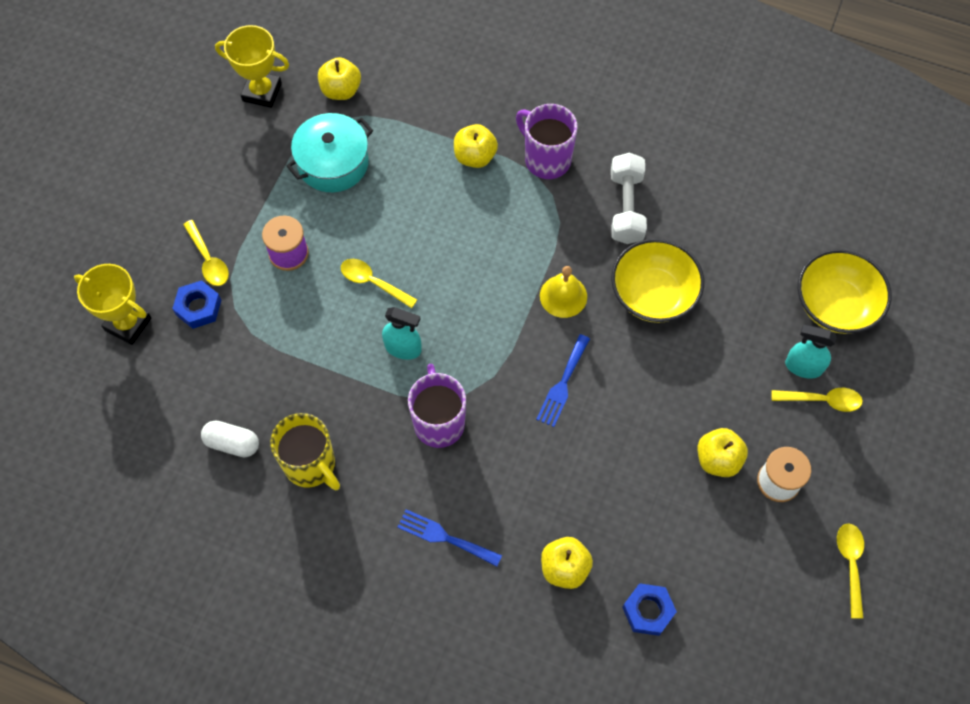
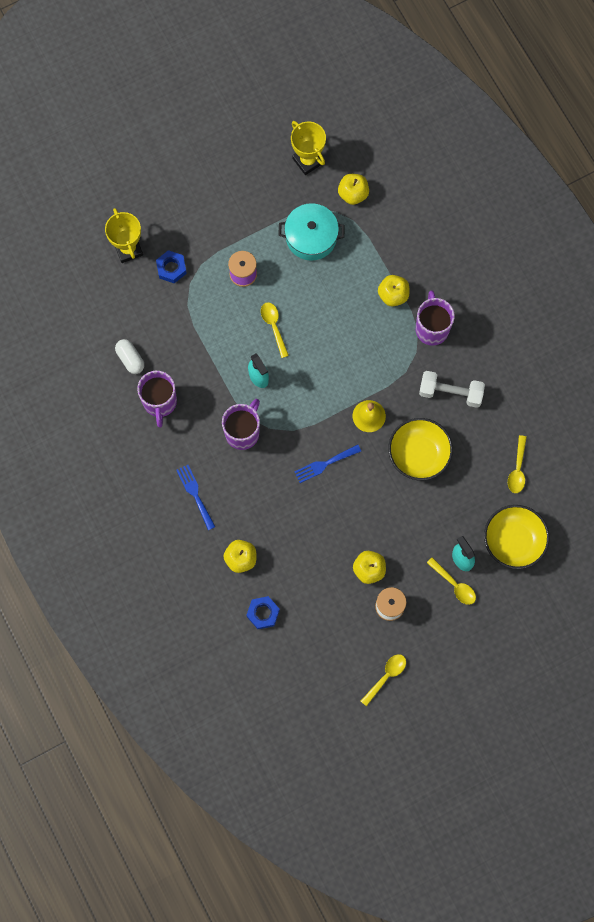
camera: 40 degrees right, 10 degrees up
yellow spoon [183,220,229,286] -> yellow spoon moved to [508,435,527,493]
yellow mug [270,413,340,491] -> purple mug [137,371,177,428]
white dumbbell [611,152,647,244] -> white dumbbell turned 60 degrees clockwise [419,371,485,408]

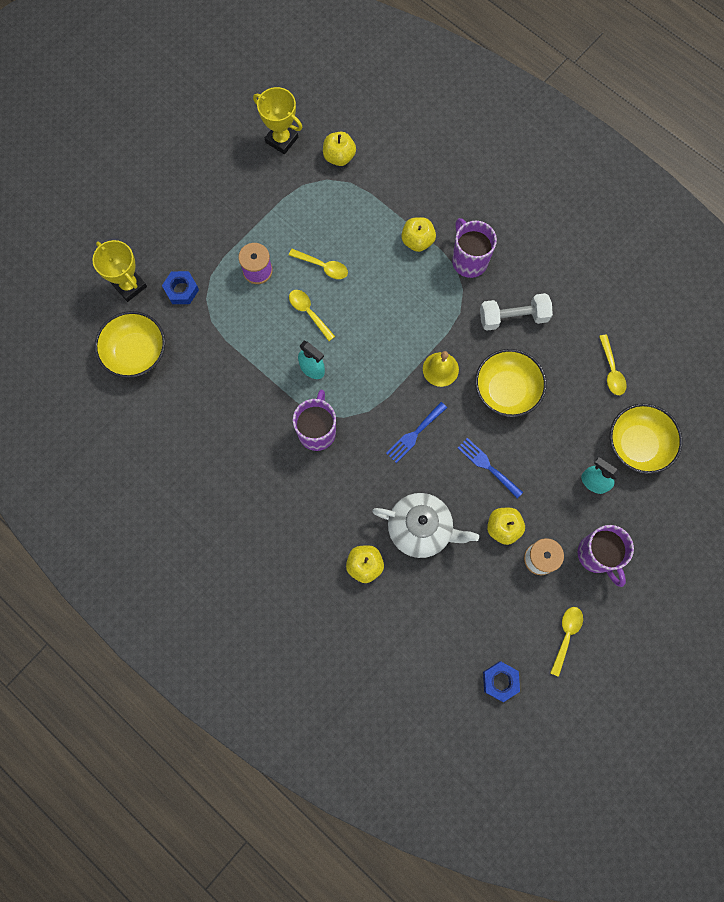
camera: 20 degrees left, 0 degrees up
white capsule [115,339,144,374] -> none
purple mug [137,371,177,428] -> purple mug moved to [578,525,634,587]
blue fork [176,465,215,530] -> blue fork moved to [458,438,523,498]
blue nut [246,596,280,629] -> blue nut moved to [483,661,520,702]
turquoise pot [278,203,345,261] -> none
yellow spoon [427,558,476,605] -> yellow spoon moved to [289,249,348,279]
none -> yellow bowl [94,311,165,378]
none -> white teapot [372,493,479,558]

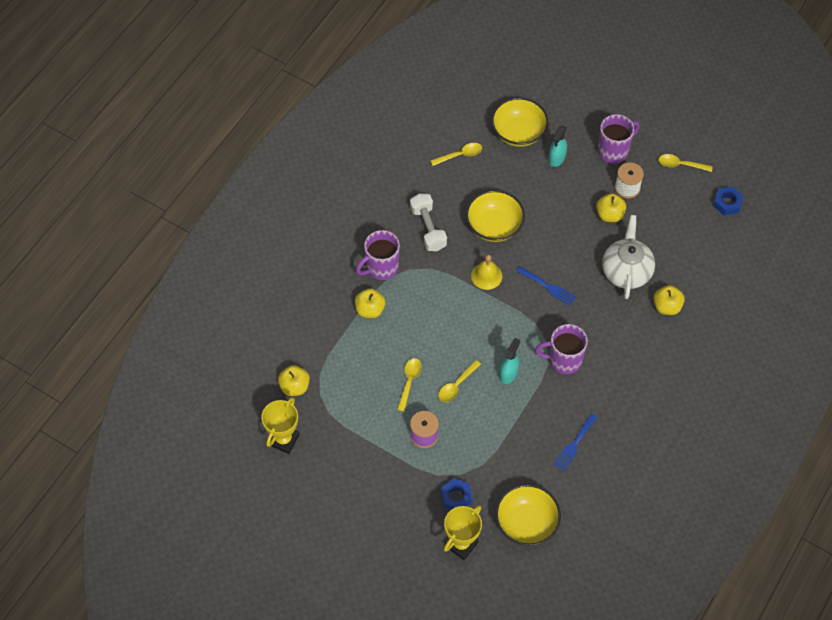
camera: 100 degrees left, 15 degrees down
blue fork [458,438,523,498] -> blue fork moved to [553,413,598,471]

